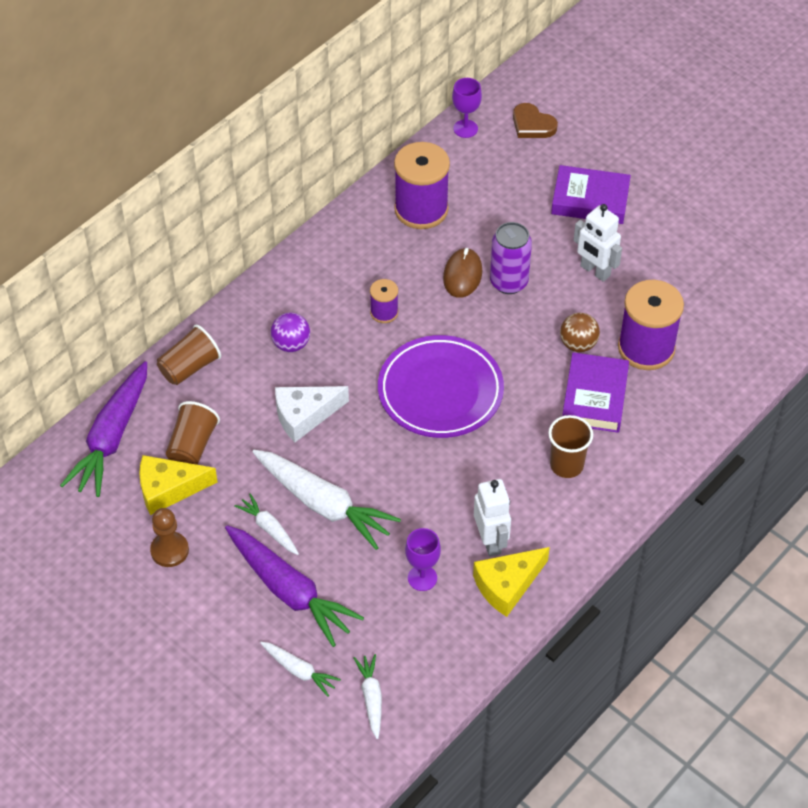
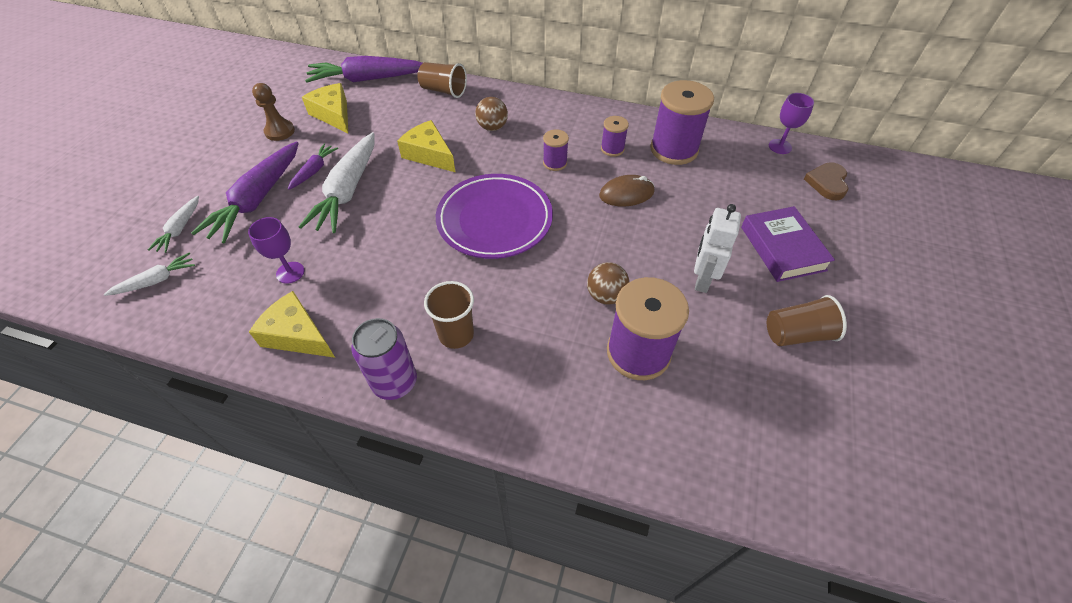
camera: 65 degrees right, 0 degrees up
brown cup [166,401,220,465] -> brown cup moved to [767,295,847,346]
white carrot [234,493,299,555] -> purple carrot [288,144,338,190]
purple ball [271,313,310,352] -> brown ball [475,97,508,131]
white cheese [275,386,349,442] -> yellow cheese [397,120,455,172]
white robot [474,479,511,557] -> none
purple can [490,222,532,294] -> purple can moved to [351,318,417,400]
purple book [563,352,629,433] -> none
none -> purple spool [601,116,629,157]

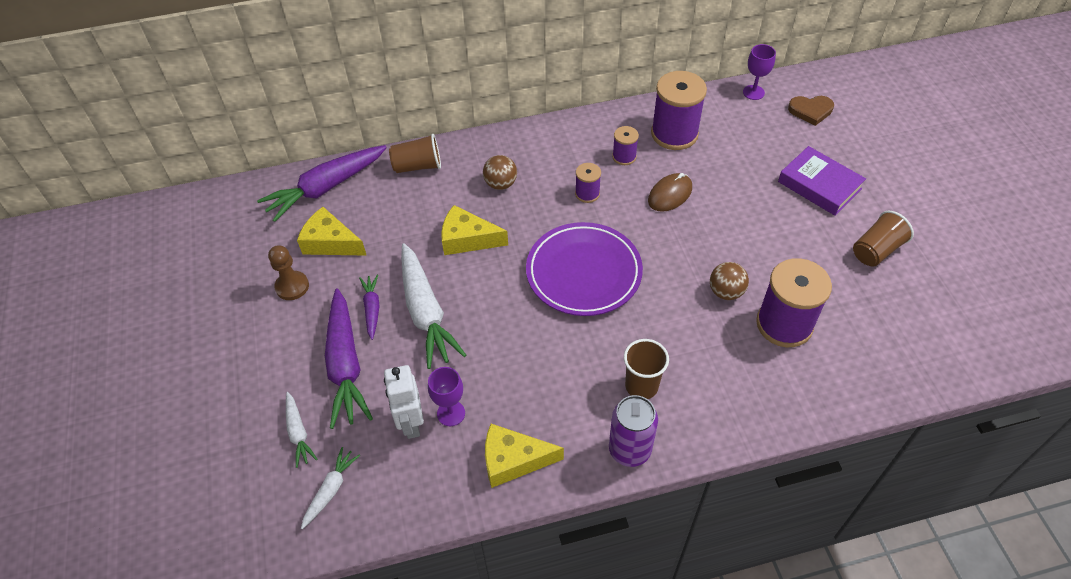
camera: 30 degrees left, 0 degrees up
white robot [694,204,741,293] -> white robot moved to [384,365,424,439]
brown heart [804,162,849,200] -> brown heart turned 75 degrees counterclockwise [788,96,834,126]

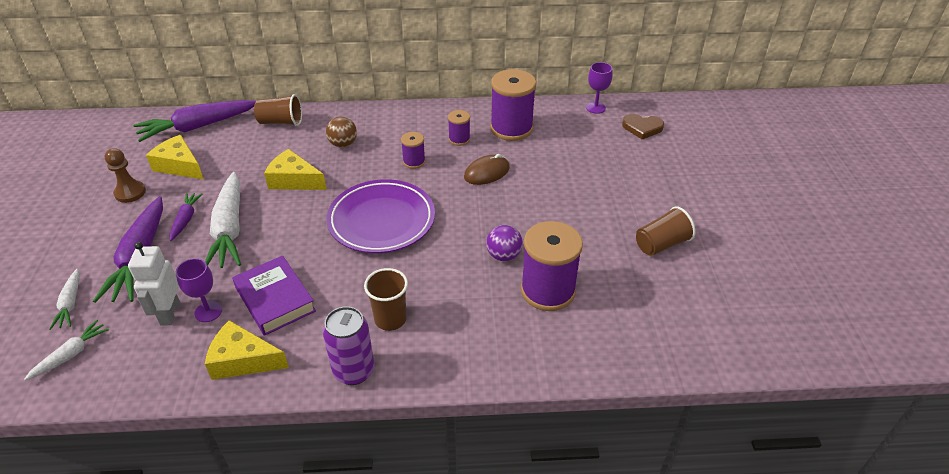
camera: 10 degrees right, 10 degrees down
brown ball [710,262,749,300] -> purple ball [486,225,523,261]
purple book [778,146,866,216] -> purple book moved to [232,256,316,336]

